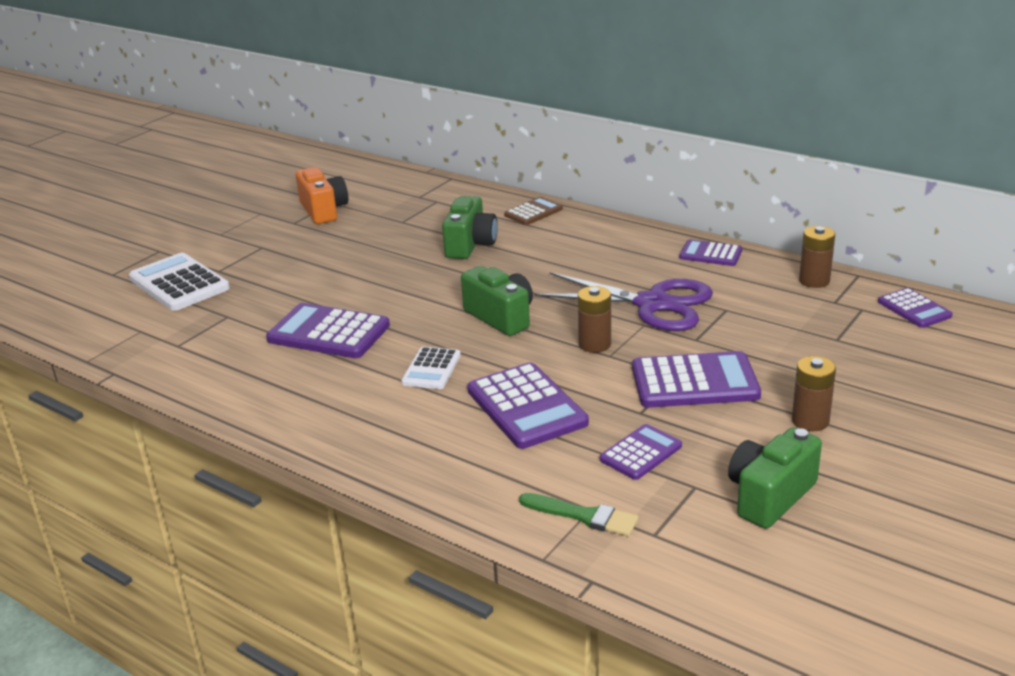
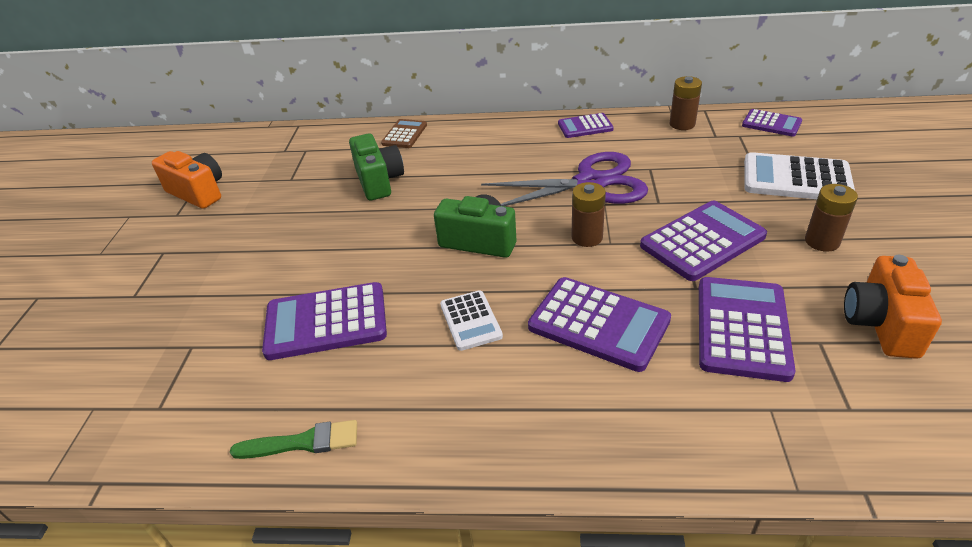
camera: 30 degrees left, 10 degrees up
white calculator [129,253,230,311] -> white calculator moved to [744,152,855,199]
green brush [519,493,638,536] -> green brush moved to [230,420,357,459]
purple calculator [600,424,682,480] -> purple calculator [699,277,796,382], size x1.72
green camera [728,427,822,529] -> orange camera [844,255,942,359]

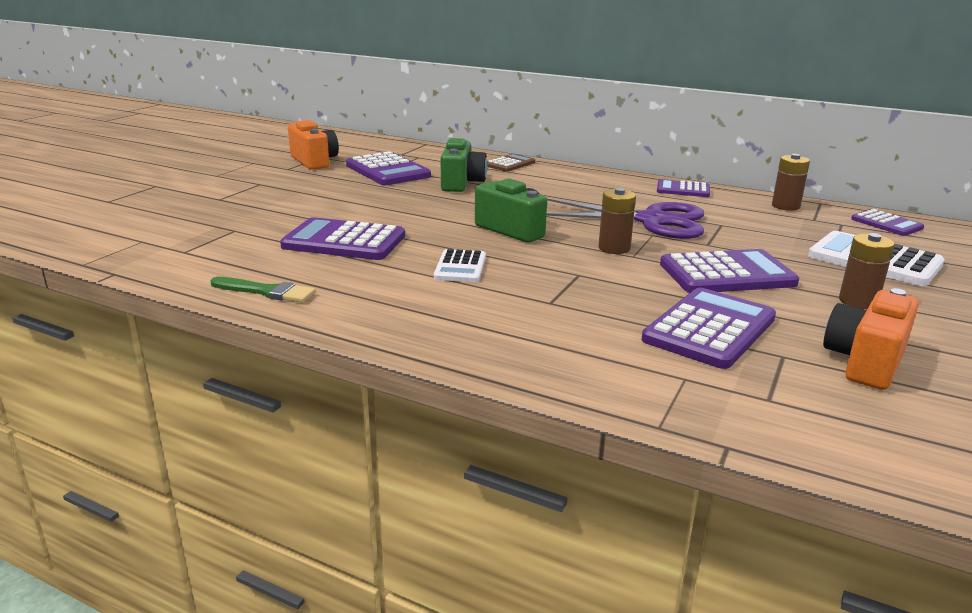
camera: 20 degrees right, 15 degrees down
purple calculator [528,277,671,372] -> purple calculator moved to [346,151,431,185]

